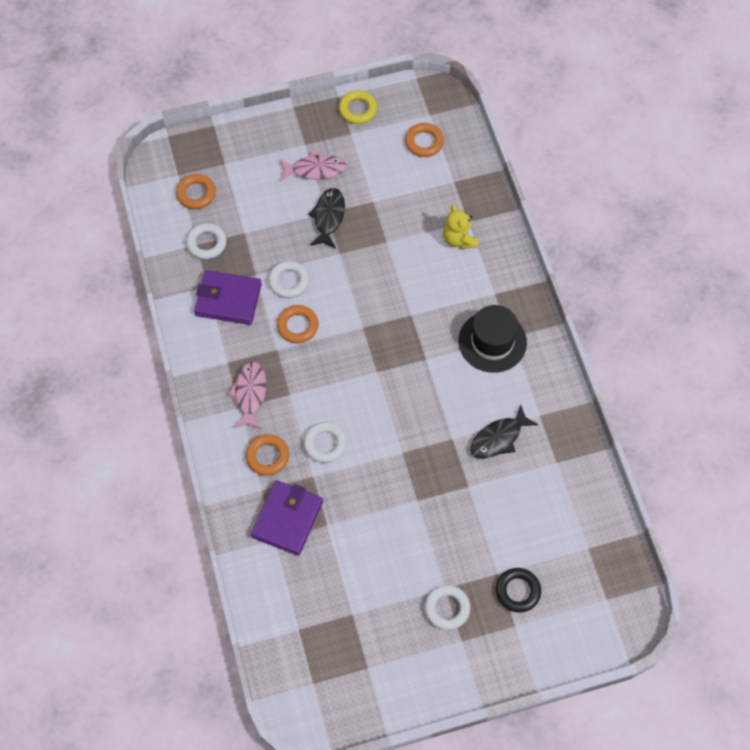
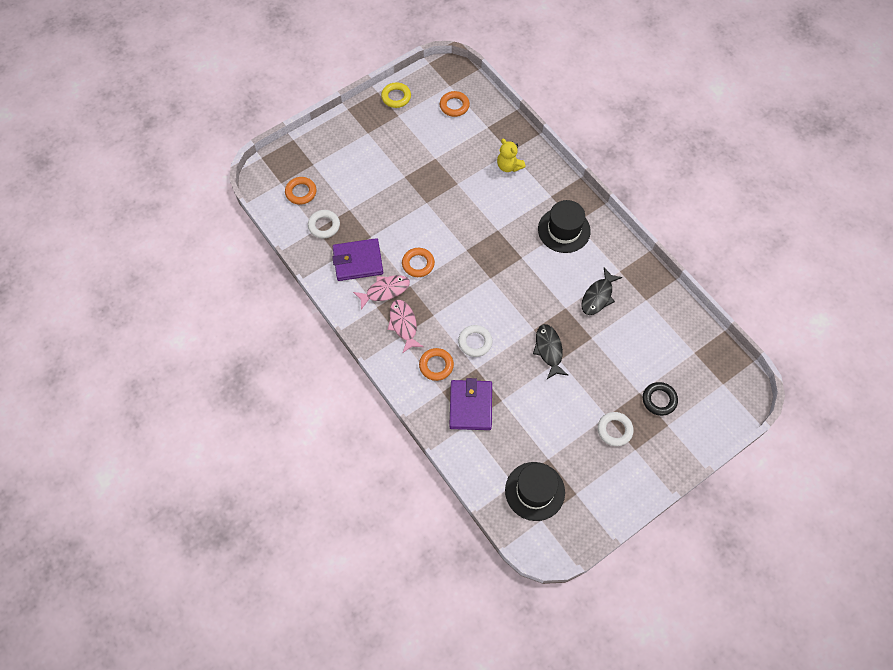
camera: 20 degrees left, 0 degrees up
white ring [268,261,309,298] -> none
pink fish [279,150,347,181] -> pink fish moved to [353,275,410,310]
black fish [308,188,345,249] -> black fish moved to [533,324,568,379]
none -> black hat [505,462,565,521]

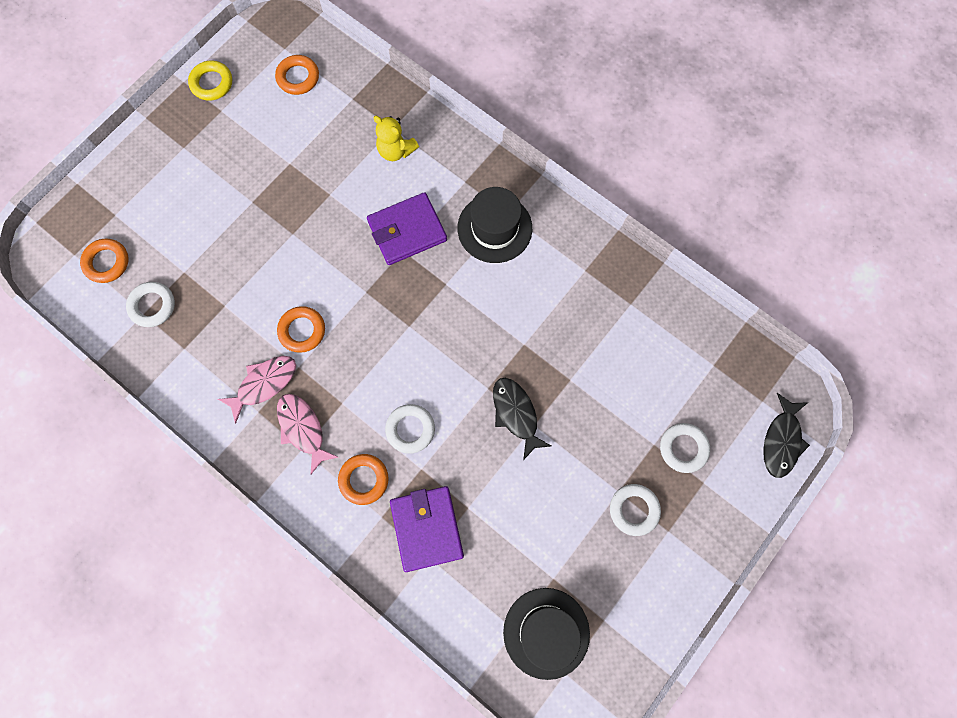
camera: 15 degrees left, 10 degrees up
purple wallet [332,238,383,281] -> purple wallet moved to [367,192,447,265]
black fish [582,267,623,315] -> black fish moved to [763,393,810,478]
black ring [643,382,678,416] -> white ring [660,423,710,473]

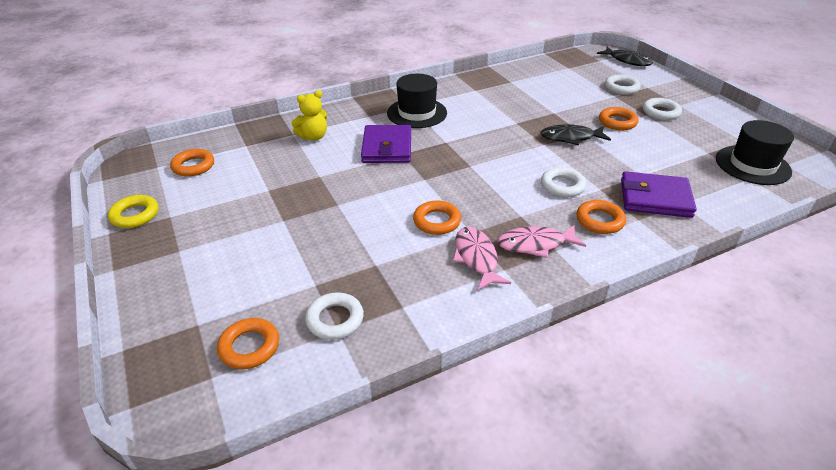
camera: 65 degrees left, 35 degrees down
none -> orange ring [599,107,639,130]

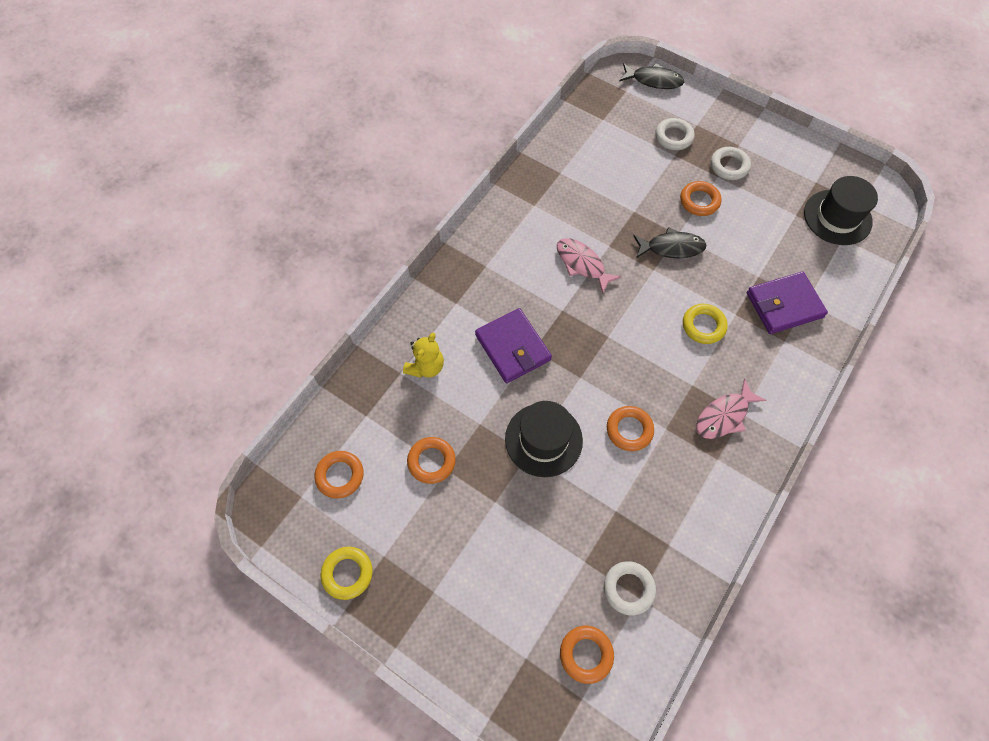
camera: 30 degrees left, 25 degrees up
black hat [387,74,447,128] -> black hat moved to [505,401,583,477]
pink fish [453,227,511,291] -> pink fish moved to [557,238,622,294]
black fish [540,124,611,145] -> black fish turned 150 degrees counterclockwise [633,227,707,258]
white ring [541,167,586,197] -> yellow ring [683,304,728,344]
orange ring [577,200,626,234] -> orange ring moved to [407,437,456,484]

